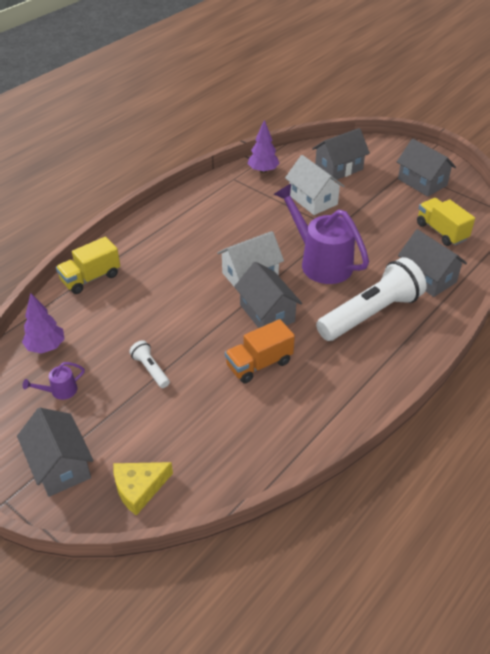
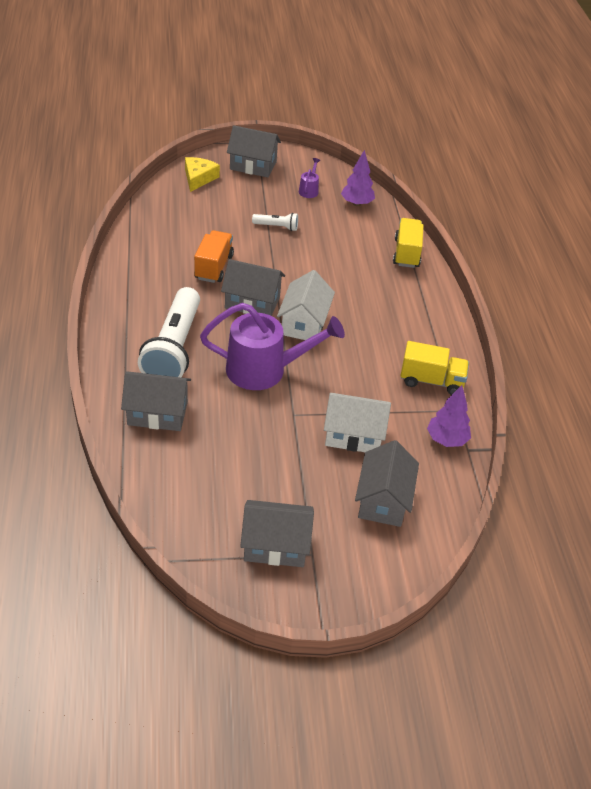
camera: 130 degrees right, 0 degrees up
yellow truck [417,198,475,246] -> yellow truck moved to [400,341,469,395]

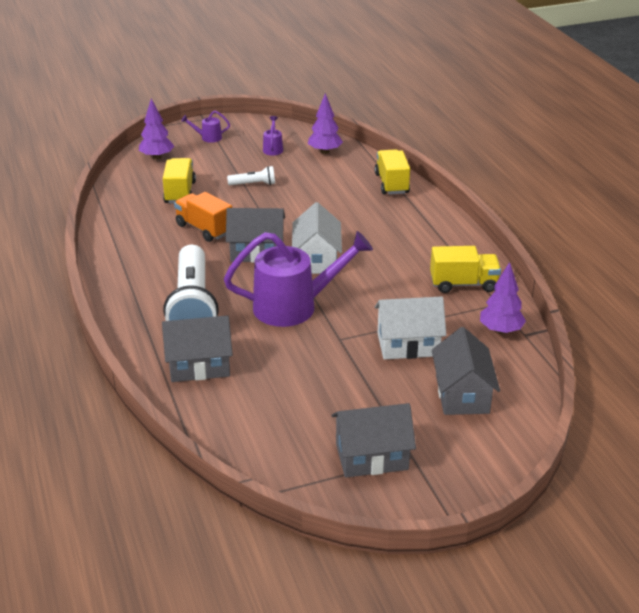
camera: 10 degrees left, 10 degrees down
yellow cheese [185,157,220,192] -> purple tree [139,99,174,160]
orange truck [194,230,234,283] -> orange truck turned 45 degrees counterclockwise [174,192,232,242]
grey house [227,125,281,177] -> purple watering can [181,110,230,143]
none -> yellow truck [163,158,196,203]

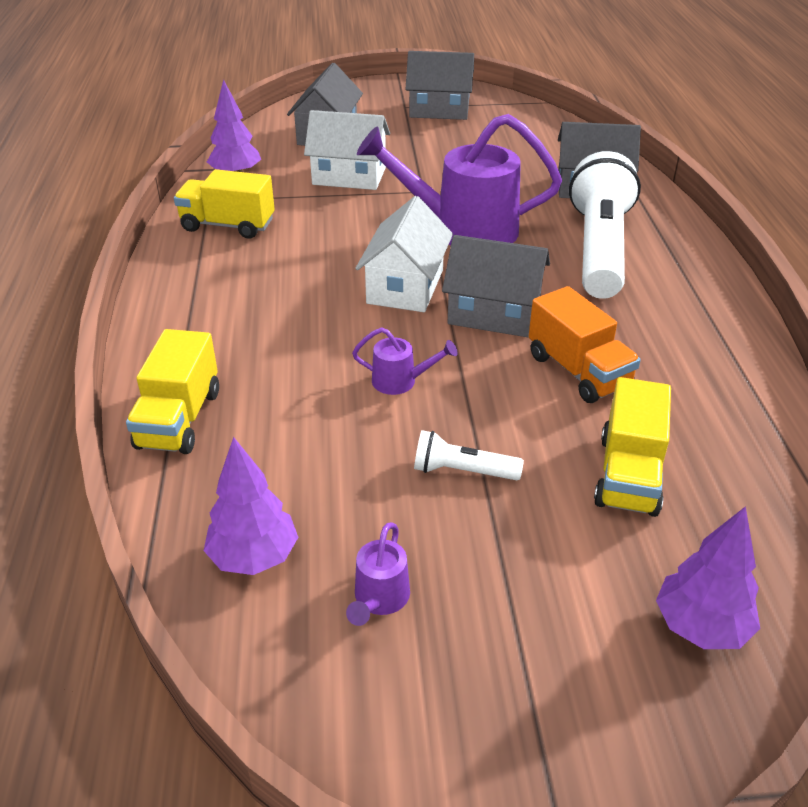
camera: 165 degrees left, 5 degrees up
purple watering can [181,110,230,143] -> purple watering can moved to [352,327,458,395]

